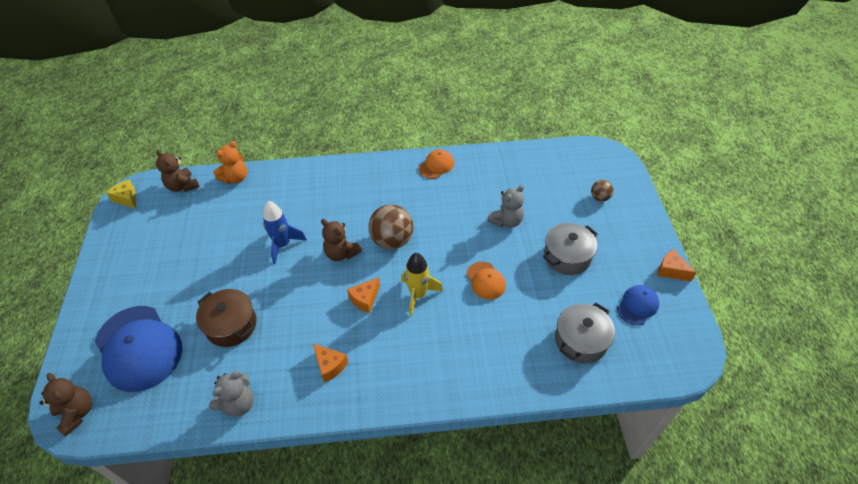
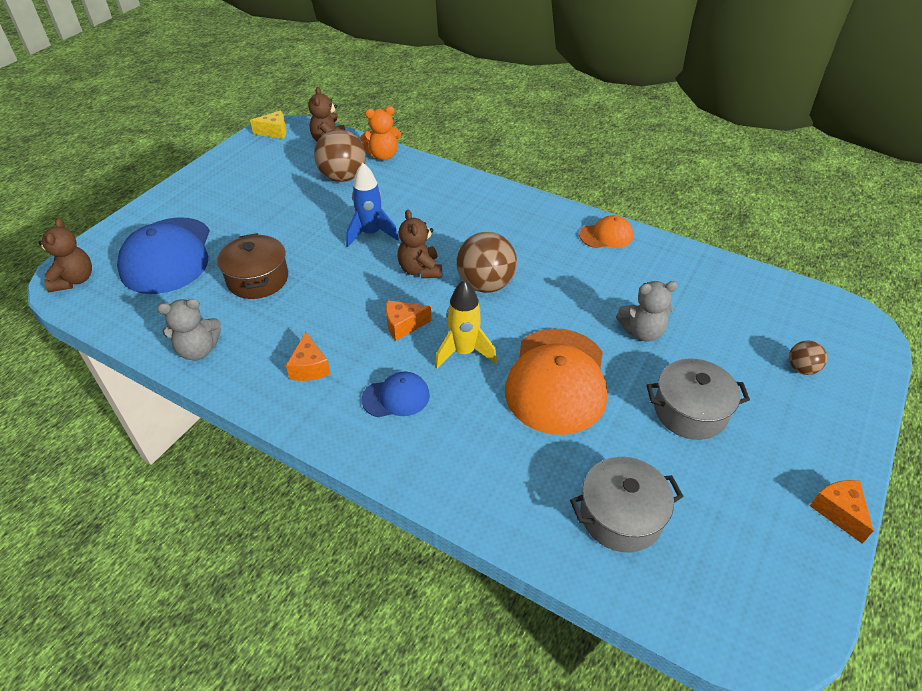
camera: 35 degrees right, 5 degrees down
yellow cheese [106,180,136,209] -> yellow cheese turned 90 degrees clockwise [250,111,286,139]
orange cap [466,262,506,300] -> orange cap [505,328,607,435], size x2.02
blue cap [617,285,660,325] -> blue cap moved to [362,371,430,418]
none -> brown ball [314,129,366,182]

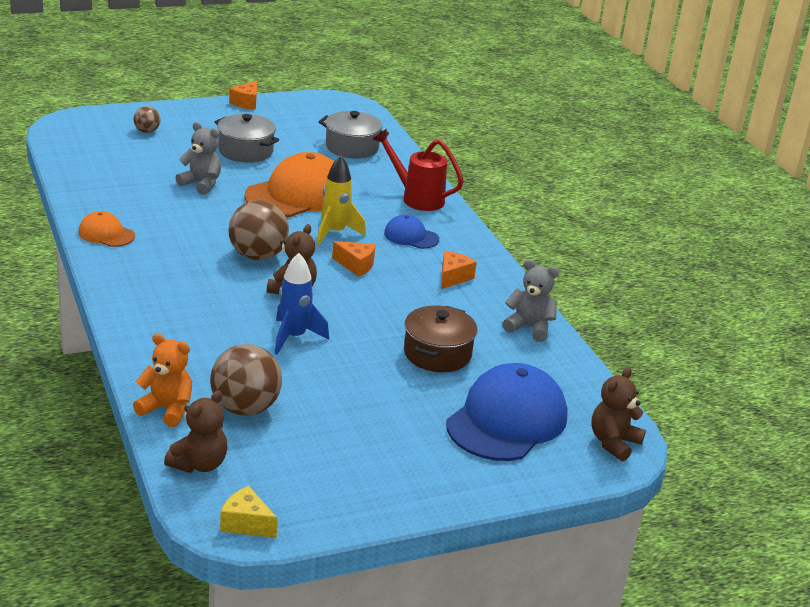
camera: 145 degrees left, 15 degrees down
none -> red watering can [373,129,464,211]

